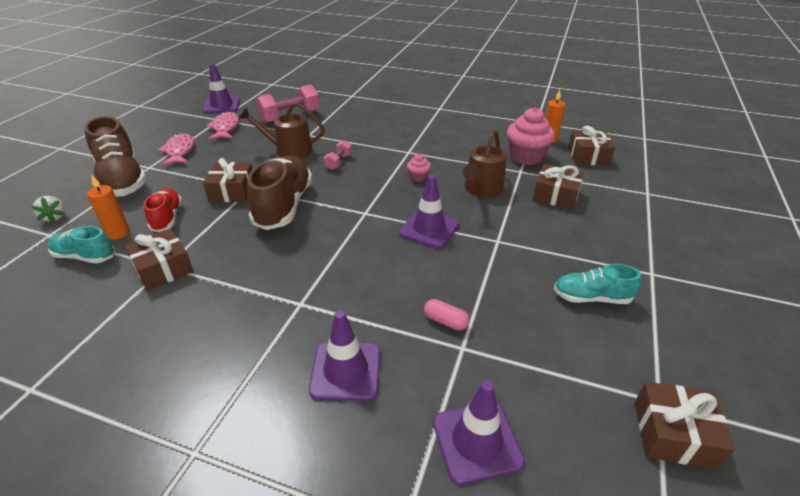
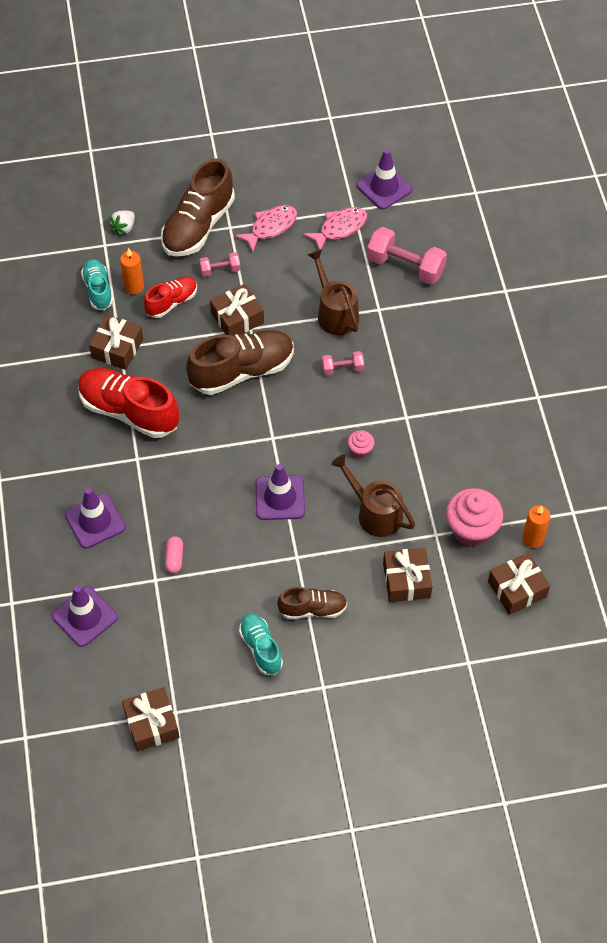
camera: 60 degrees right, 20 degrees up
brown watering can [463,130,507,197] -> brown watering can turned 45 degrees clockwise [331,454,415,537]
none -> red shoe [78,368,179,438]
none -> pink dumbbell [199,252,241,277]
none -> brown shoe [277,587,347,619]

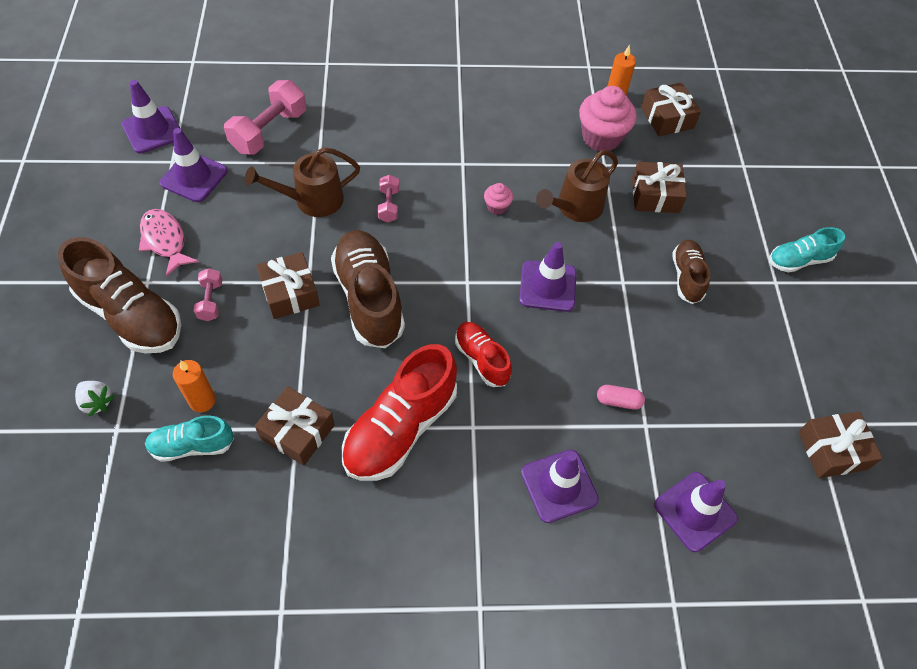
camera: 85 degrees left, 0 degrees up
red shoe [144,276,197,318] -> red shoe moved to [455,322,512,387]
turquoise shoe [239,614,283,675] -> turquoise shoe moved to [769,227,845,273]
pink fish [303,207,367,250] -> purple traffic cone [160,128,228,202]

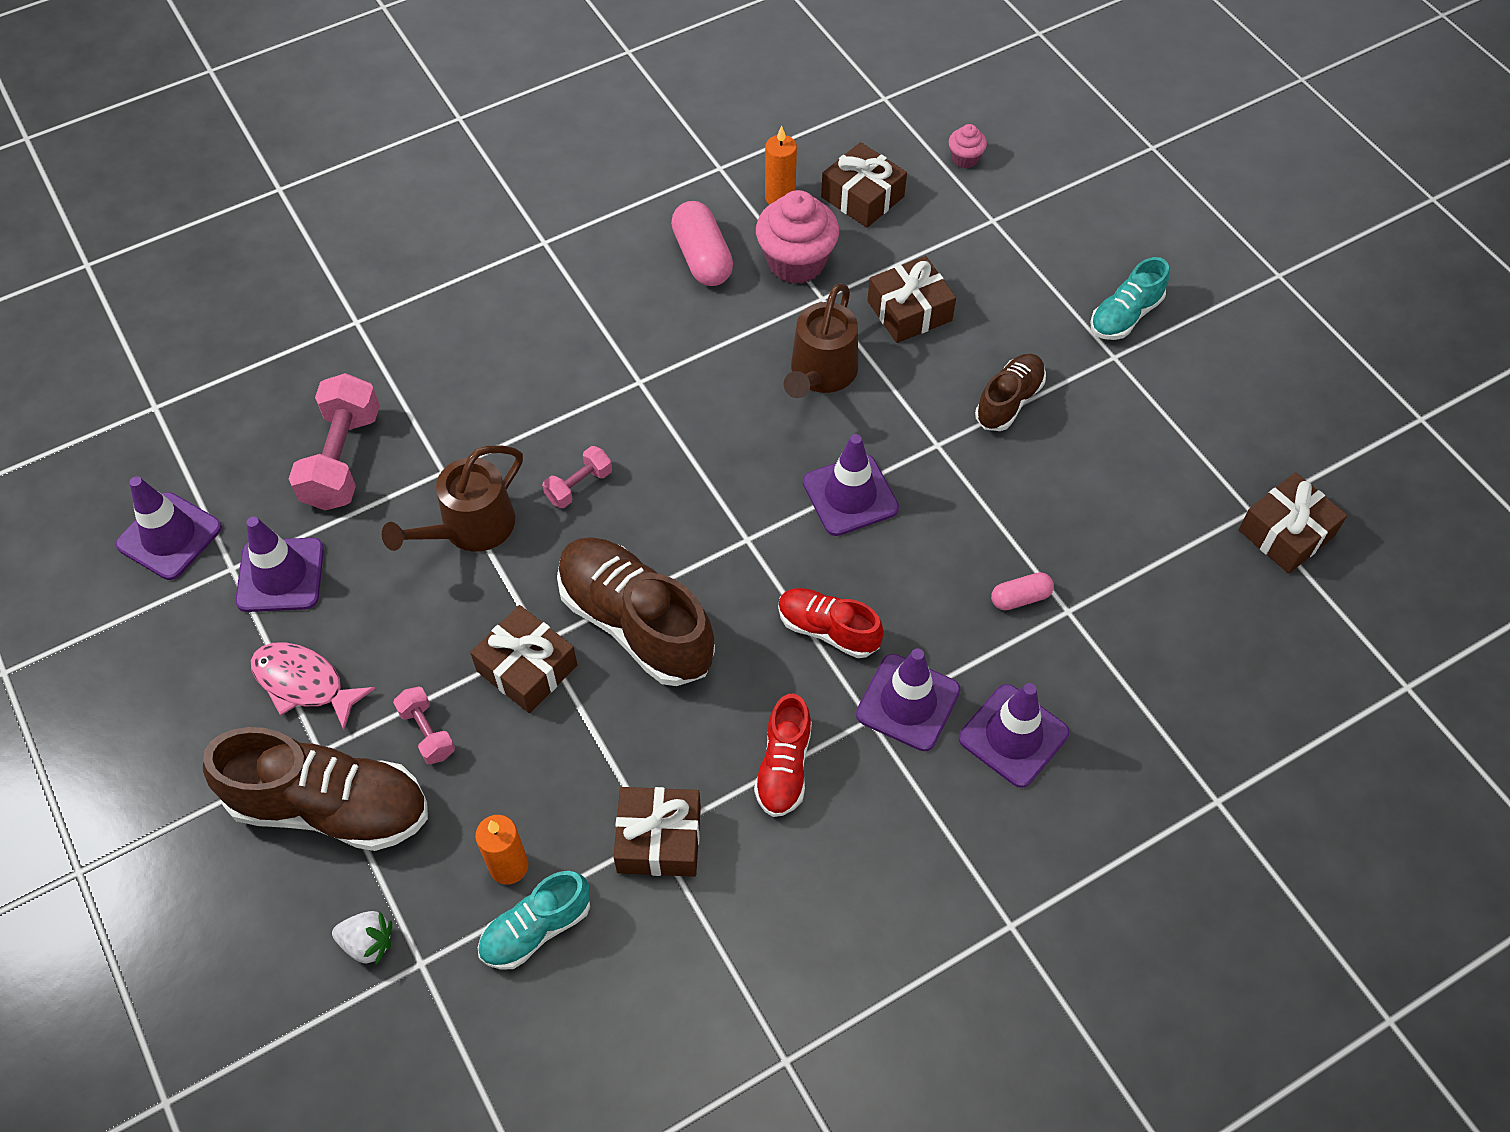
camera: 25 degrees left, 0 degrees up
red shoe [342,344,457,481] -> red shoe [754,693,812,817], size x0.56
pink dumbbell [377,175,399,222] -> pink dumbbell turned 75 degrees clockwise [542,446,612,508]
pink cupcake [484,183,513,215] -> pink cupcake moved to [948,124,987,168]
purple traffic cone [654,472,738,552] -> purple traffic cone moved to [856,648,961,751]
brown shoe [672,240,710,304] -> brown shoe turned 60 degrees clockwise [975,354,1046,431]
none -> pink capsule [671,201,733,286]

